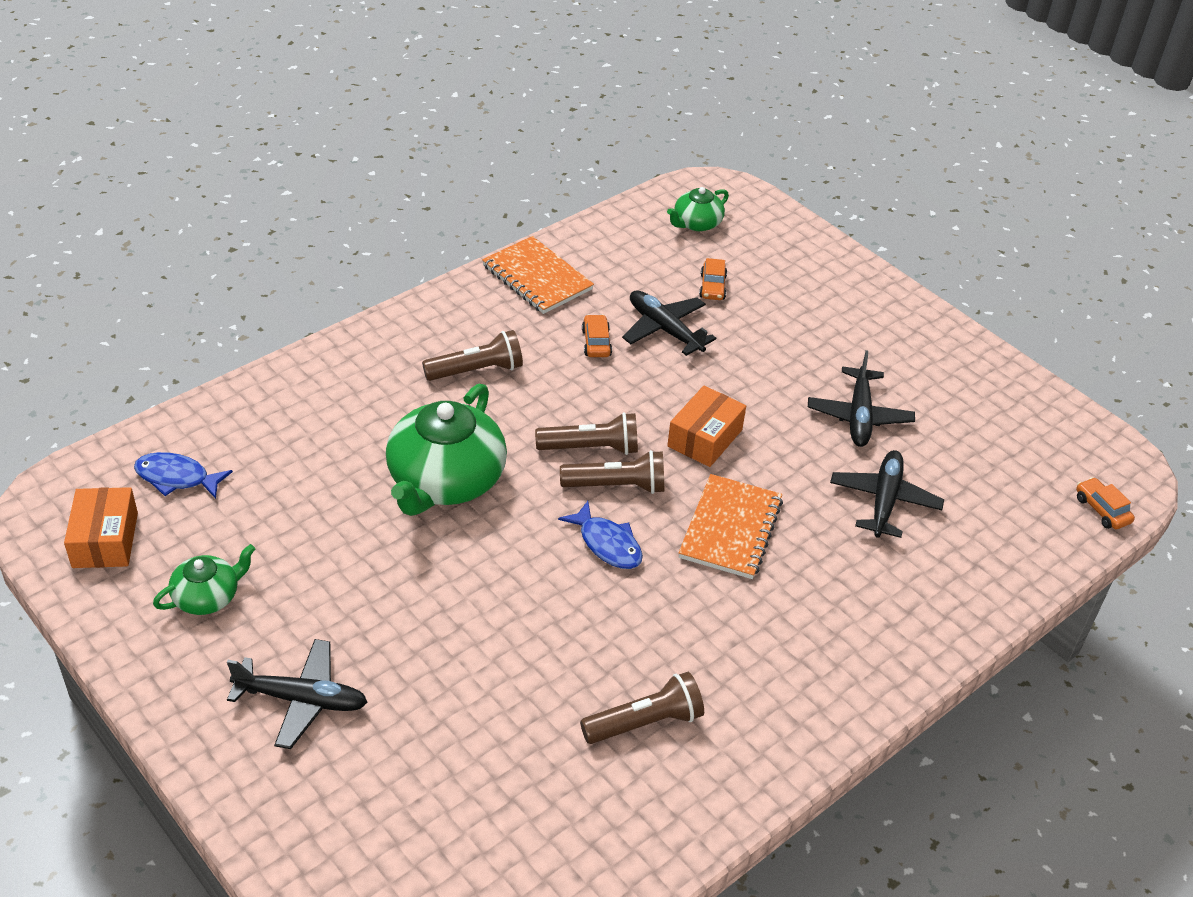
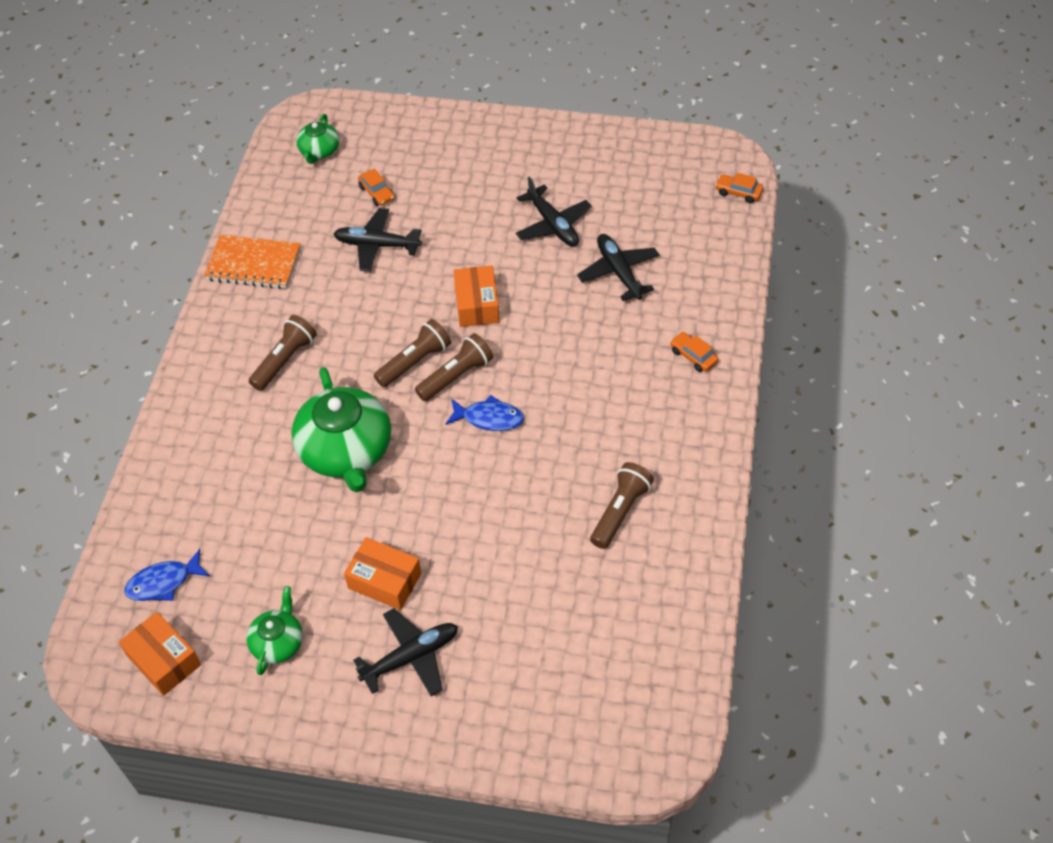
camera: 35 degrees left, 10 degrees up
orange car [582,315,612,357] -> orange car moved to [670,332,718,372]
orange notebook [678,474,783,579] -> none
none -> orange box [344,537,422,610]

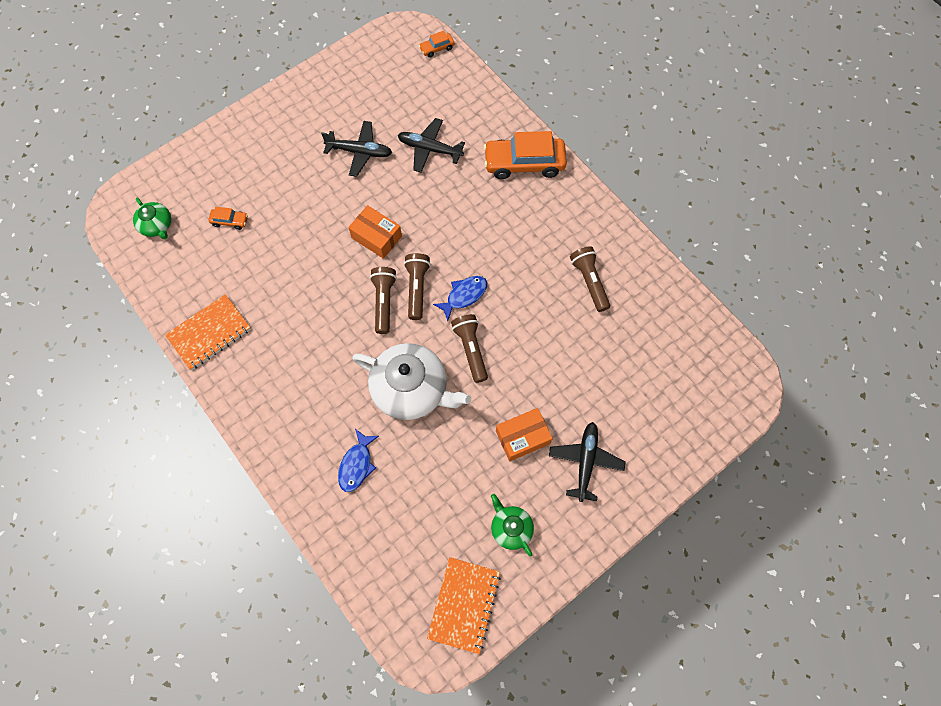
camera: 50 degrees left, 15 degrees up
orange box [119,612,201,696] -> orange notebook [427,557,501,654]
blue fish [125,549,210,601] -> blue fish moved to [338,429,379,492]
brown flashlight [249,315,317,391] -> brown flashlight moved to [451,314,488,383]
green teapot [291,367,391,492] -> white teapot [352,343,471,420]
black plane [334,208,422,272] -> none
orange car [670,332,718,372] -> orange car [484,131,567,179], size x2.20

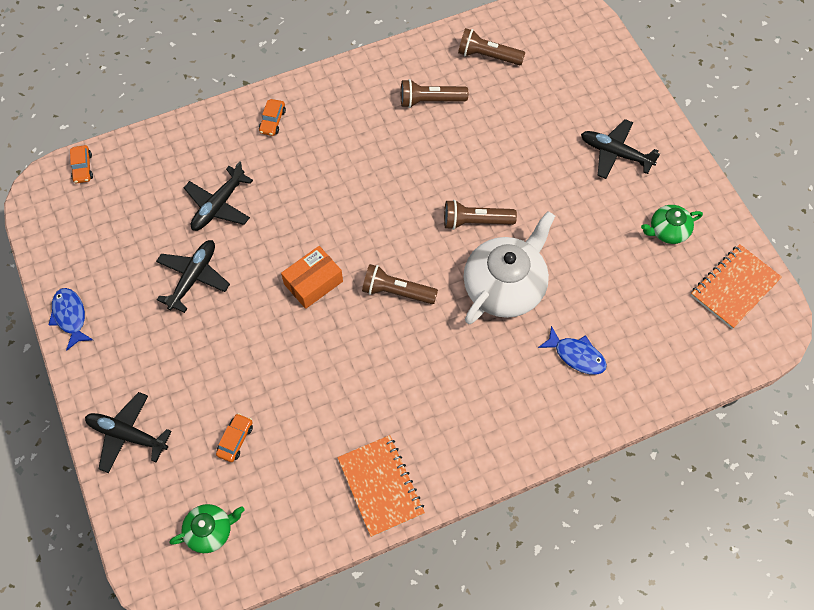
camera: 75 degrees left, 5 degrees down
brown flashlight [404,253,431,320] -> brown flashlight moved to [458,28,525,65]
orange notebook [427,557,501,654] -> orange notebook turned 75 degrees counterclockwise [691,244,782,329]
blue fish [433,276,487,321] -> blue fish moved to [48,288,93,351]
orange car [484,131,567,179] -> orange car [259,99,286,136], size x0.45
orange box [496,408,553,461] -> none
none -> black plane [85,392,172,473]

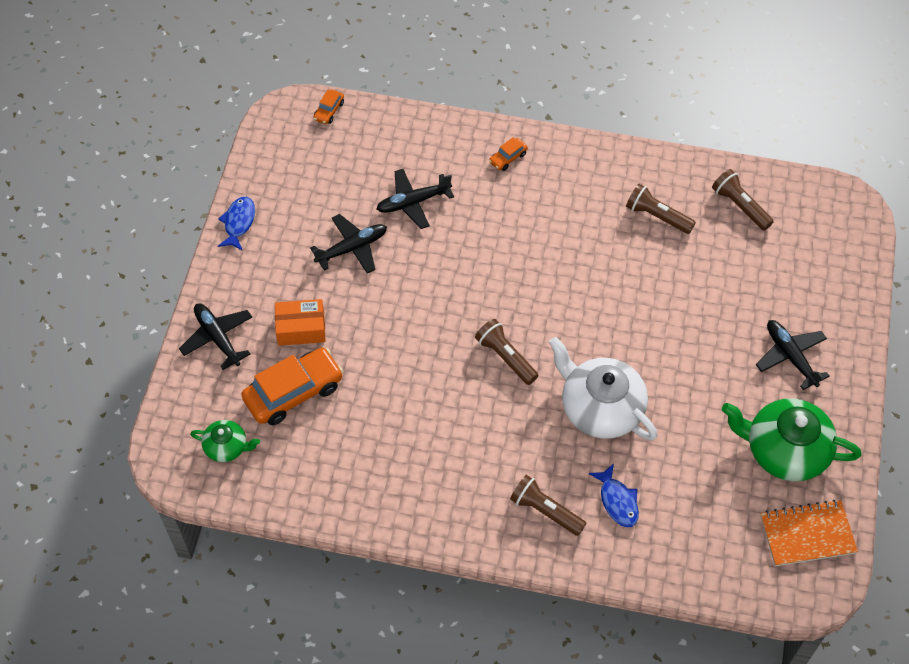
camera: 35 degrees right, 5 degrees down
orange car [216,413,253,462] -> orange car [241,348,343,425], size x2.20
orange box [281,246,343,309] -> orange box moved to [275,299,326,346]
orange notebook [337,435,425,537] -> none
brown flashlight [444,200,517,230] -> brown flashlight moved to [510,475,586,536]
white teapot [463,211,555,324] -> white teapot turned 120 degrees counterclockwise [549,337,657,440]
green teapot [641,205,703,244] -> green teapot [722,398,861,481], size x1.94

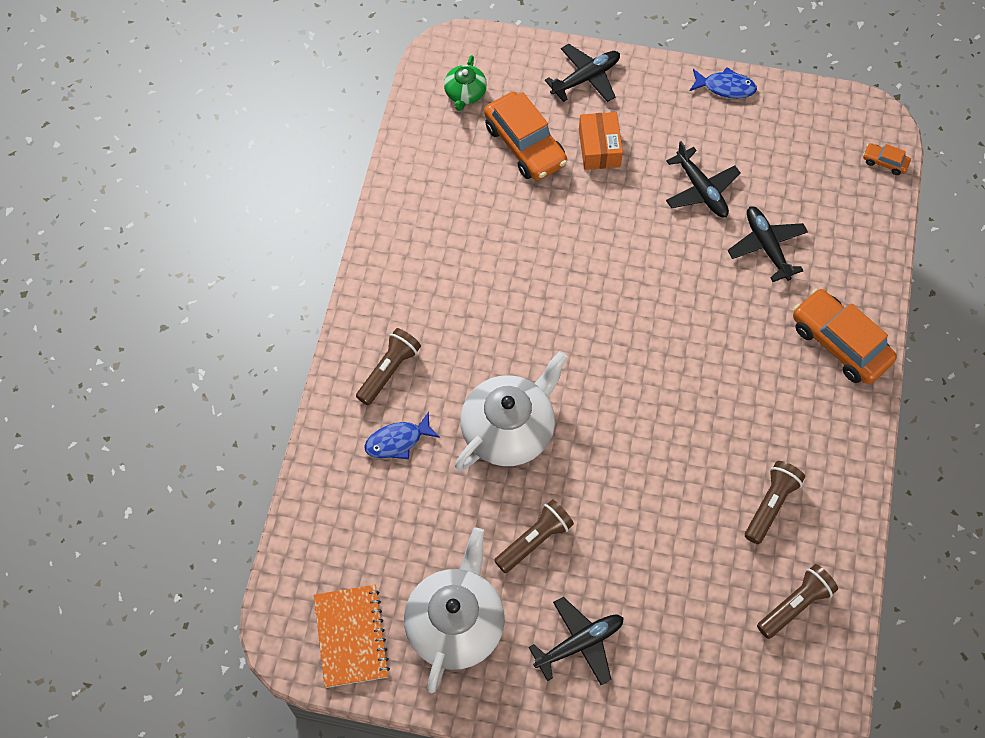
camera: 90 degrees right, 5 degrees up
brown flashlight [475,319,538,385] -> brown flashlight moved to [494,499,574,573]
orange car [489,137,528,171] -> orange car [793,288,897,384], size x2.20
green teapot [722,398,861,481] -> white teapot [404,528,505,693]

